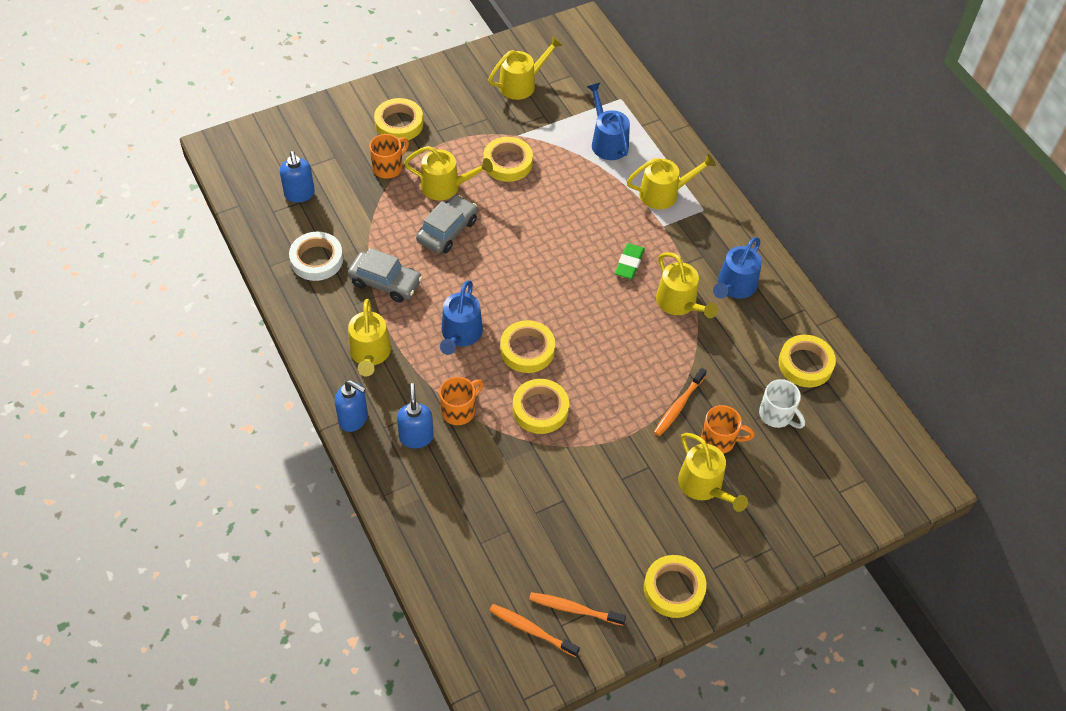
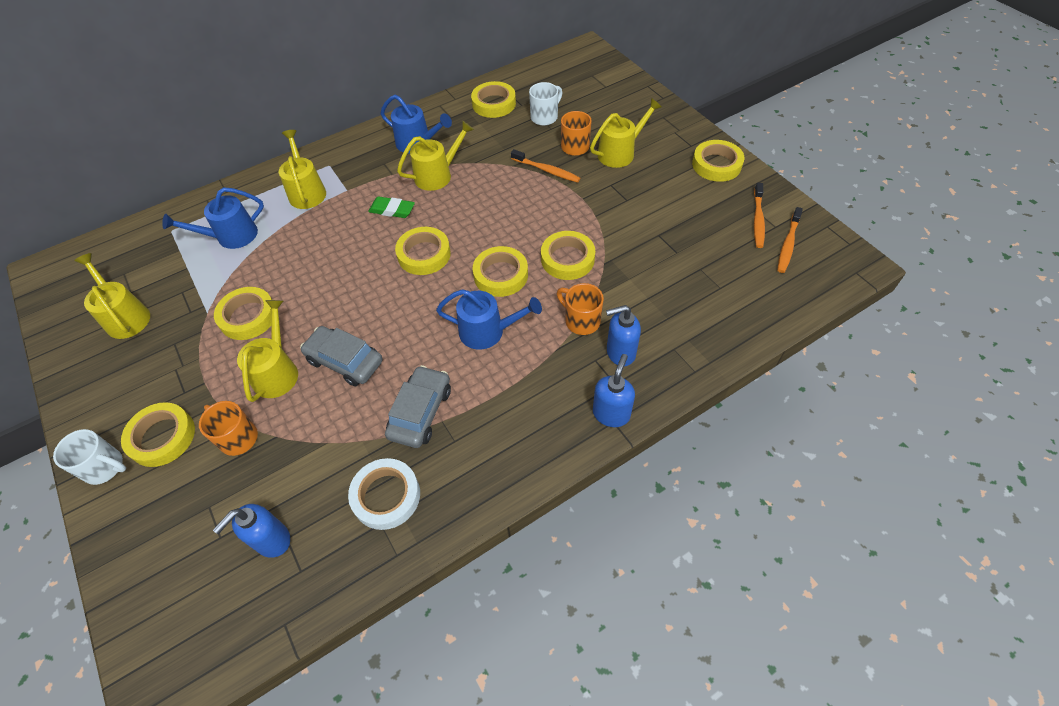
camera: 90 degrees left, 0 degrees up
blue soap dispenser [280,151,315,203] -> blue soap dispenser turned 150 degrees clockwise [213,504,290,558]
yellow watering can [348,299,391,377] -> none
none -> white mug [53,429,126,485]
none -> yellow tape [395,227,451,275]

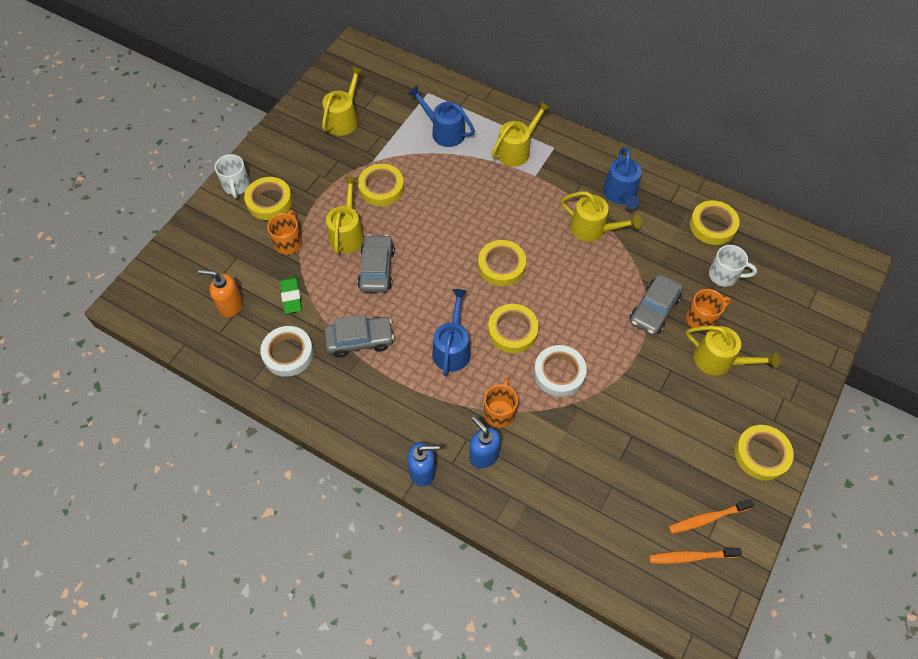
camera: 60 degrees right, 5 degrees up
blue soap dispenser [213,504,290,558] -> orange soap dispenser [198,269,243,318]
yellow watering can [237,300,298,402] -> yellow watering can turned 60 degrees counterclockwise [326,177,364,254]
green eraser [368,196,415,218] -> green eraser moved to [280,277,302,314]
blue watering can [436,289,542,350] -> blue watering can turned 150 degrees counterclockwise [432,289,471,376]
orange toothbrush [511,149,580,183] -> grey car [629,274,683,335]
yellow tape [541,231,595,280] -> white tape [534,345,587,397]

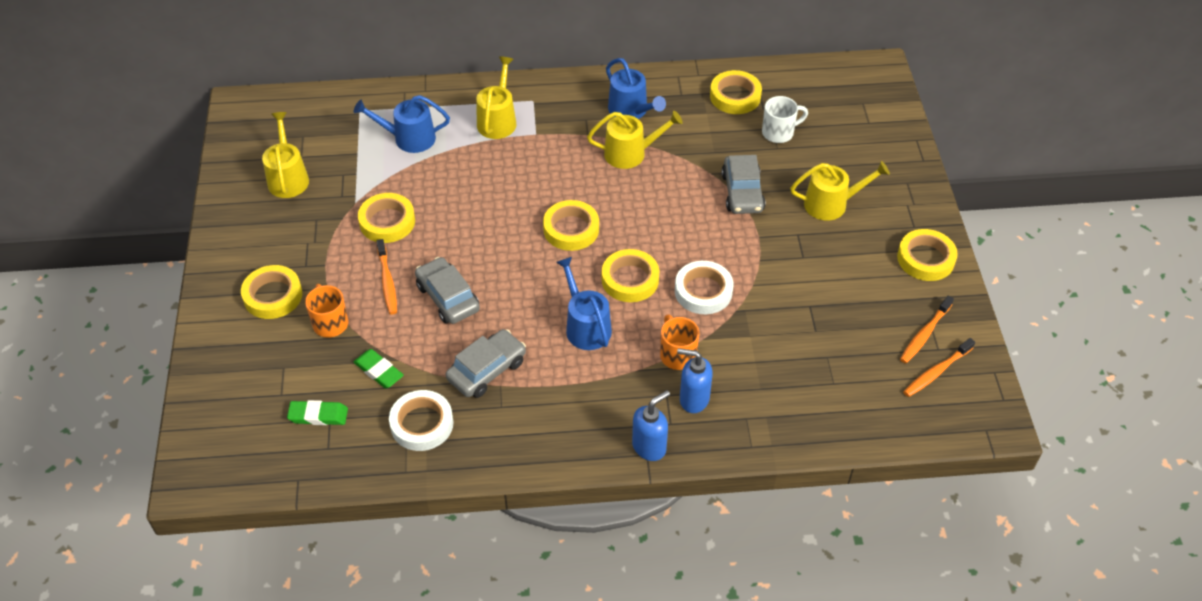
camera: 35 degrees left, 10 degrees down
orange soap dispenser [198,269,243,318] -> green eraser [287,400,348,425]
white mug [215,154,250,198] -> none
yellow watering can [326,177,364,254] -> orange toothbrush [377,239,397,315]
orange mug [686,289,731,331] -> none

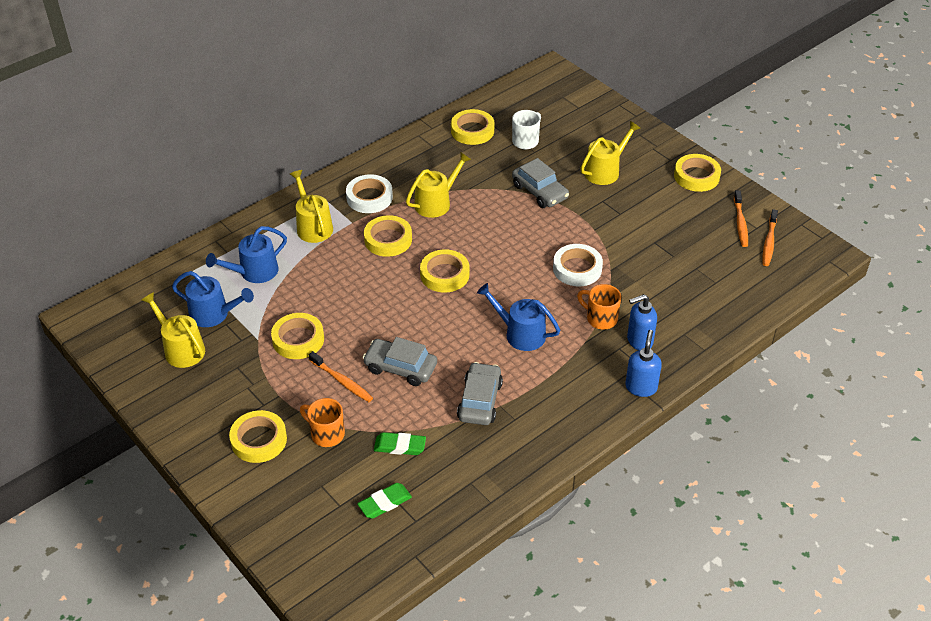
camera: 35 degrees left, 5 degrees down
white tape [389,390,453,451] -> white tape moved to [346,174,393,213]
yellow tape [602,249,659,302] -> yellow tape moved to [364,215,412,257]
blue watering can [606,58,666,119] -> blue watering can moved to [172,271,254,327]

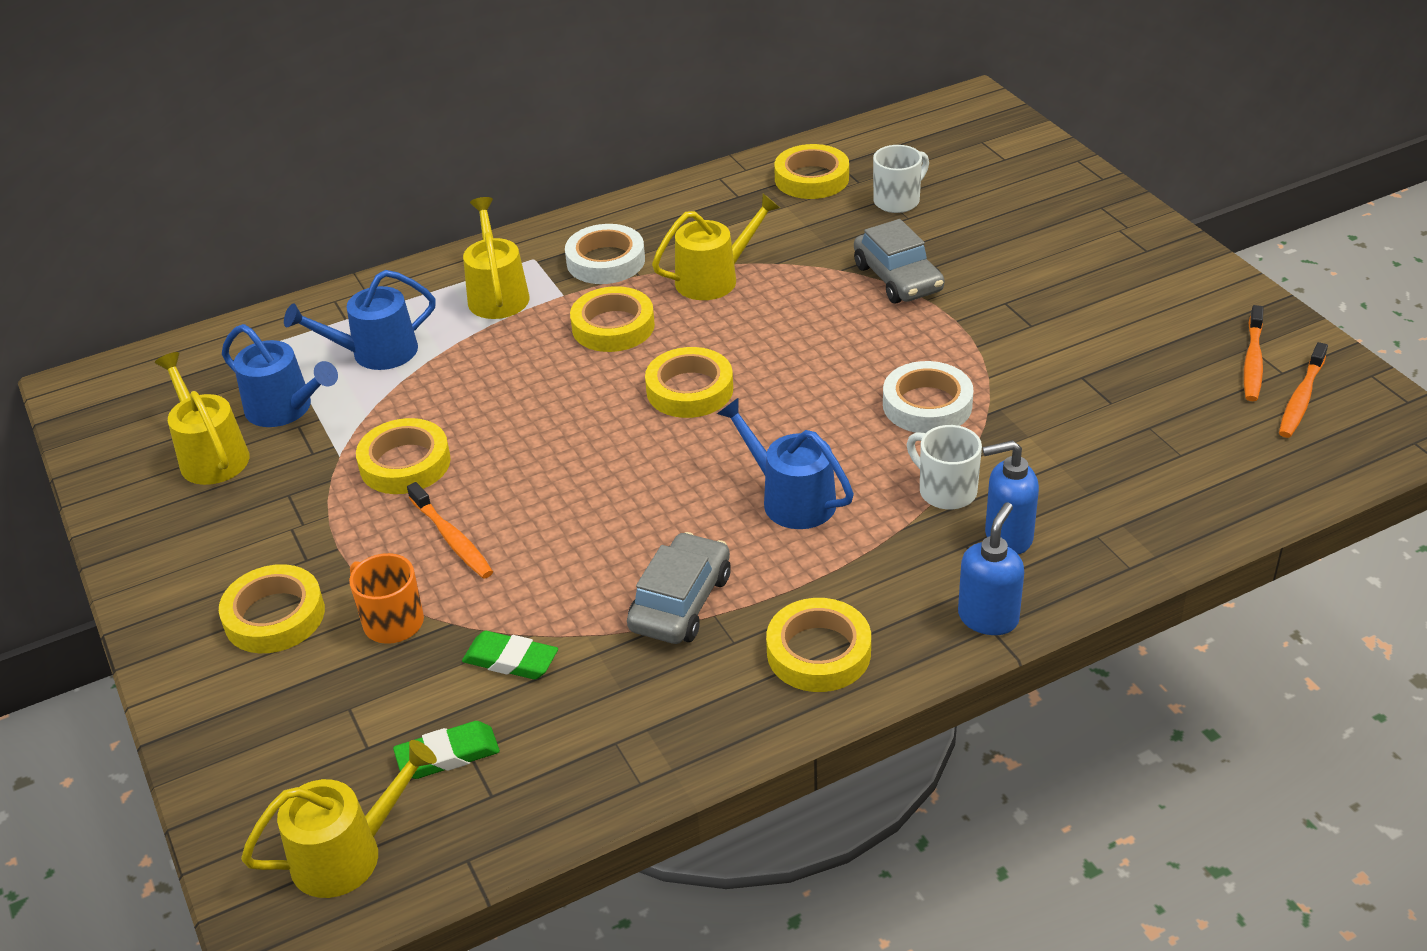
camera: 15 degrees right, 5 degrees down
grey car [362,337,437,386] -> none
orange mug [577,284,621,330] -> white mug [907,425,982,510]
yellow watering can [580,121,641,185] -> yellow watering can moved to [241,740,437,898]
yellow tape [674,154,721,192] -> yellow tape moved to [766,598,871,692]

